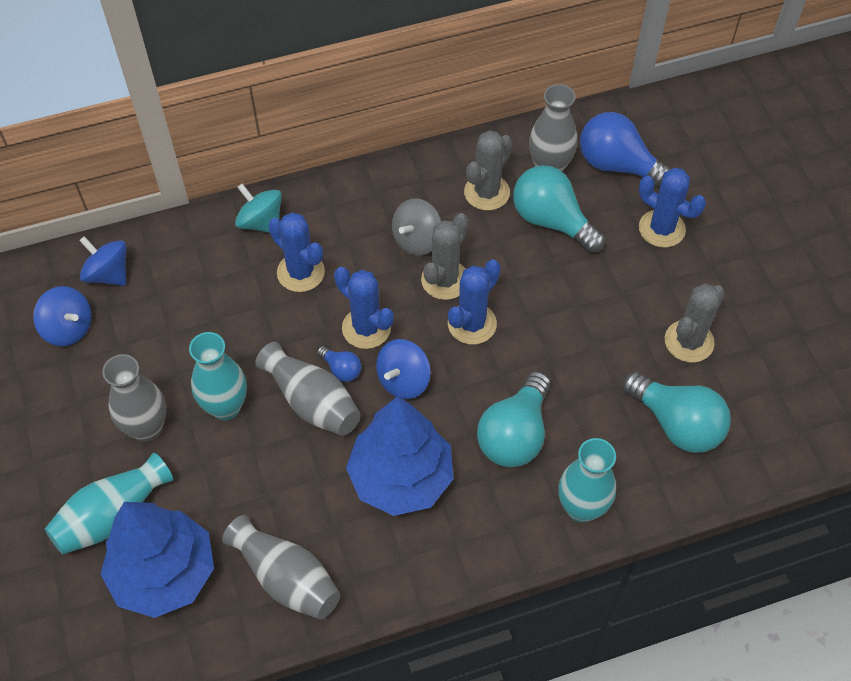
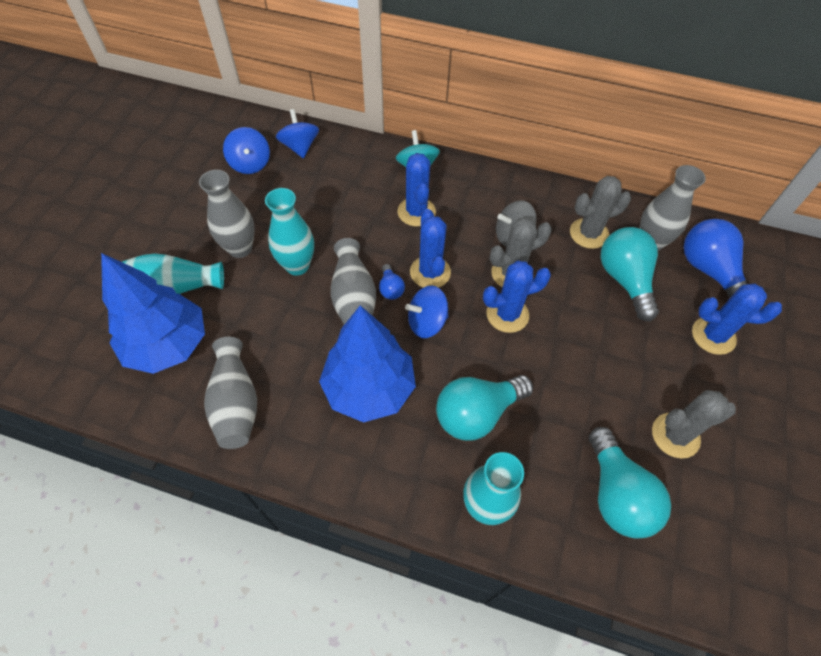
camera: 35 degrees right, 0 degrees up
blue cactus [639,168,706,247] -> blue cactus turned 60 degrees counterclockwise [692,284,782,355]

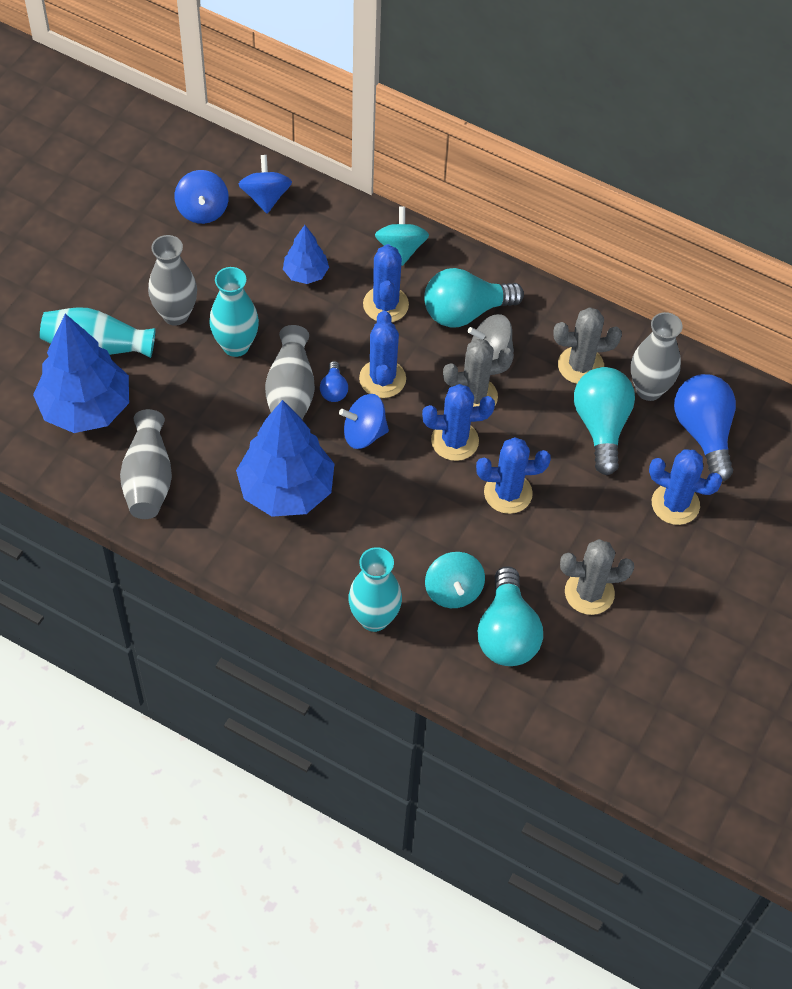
camera: 10 degrees right, 0 degrees up
turquoise light bulb [436,375,533,441] -> turquoise light bulb moved to [424,268,524,327]
none -> blue tree [283,225,329,284]
none -> turquoise spinning top [425,552,485,608]
none -> blue cactus [476,437,551,514]

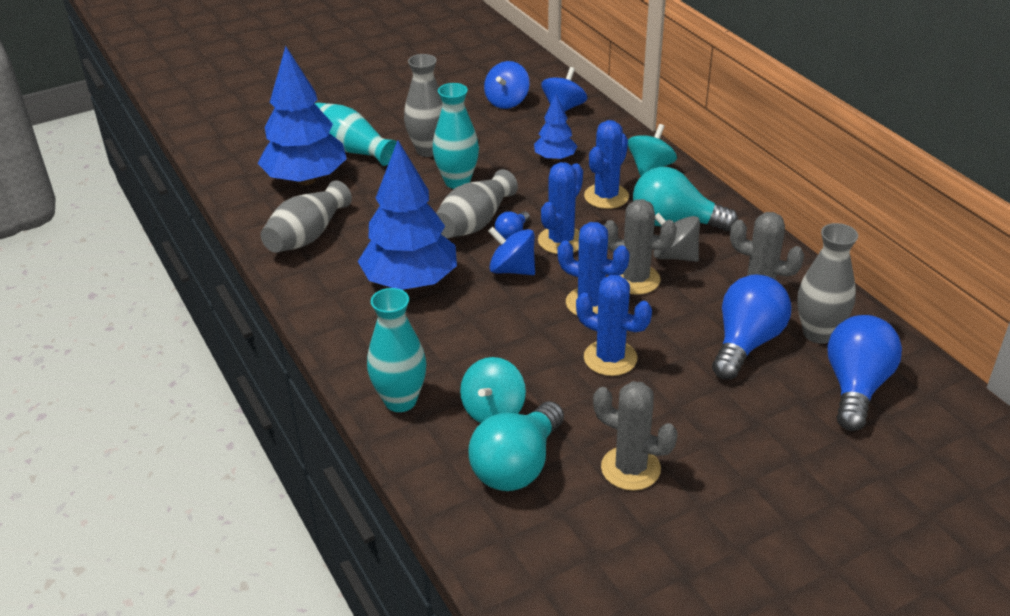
camera: 35 degrees right, 20 degrees down
turquoise light bulb [574,367,635,475] -> blue light bulb [712,274,791,380]
blue cactus [649,449,722,525] -> none

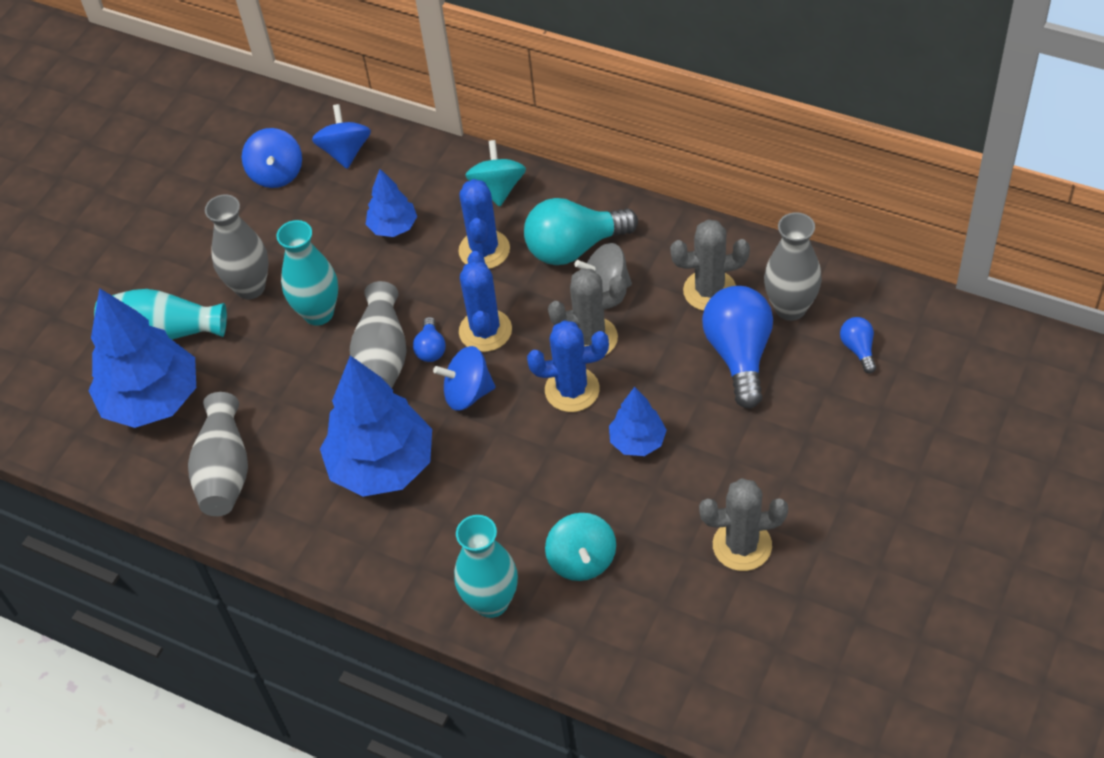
camera: 30 degrees left, 15 degrees up
turquoise light bulb [469,401,564,491] -> none
blue cactus [576,275,652,376] -> blue tree [609,387,666,456]
blue light bulb [828,315,902,431] -> blue light bulb [840,317,876,374], size x0.47

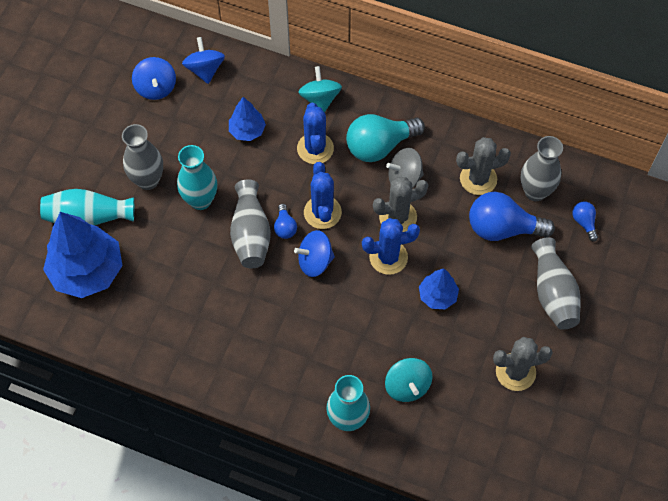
camera: 10 degrees left, 10 degrees up
grey vase [188,392,248,516] -> grey vase moved to [531,237,581,330]
blue tree [320,356,432,497] -> none
blue light bulb [702,286,773,409] -> blue light bulb turned 75 degrees counterclockwise [469,192,555,241]

